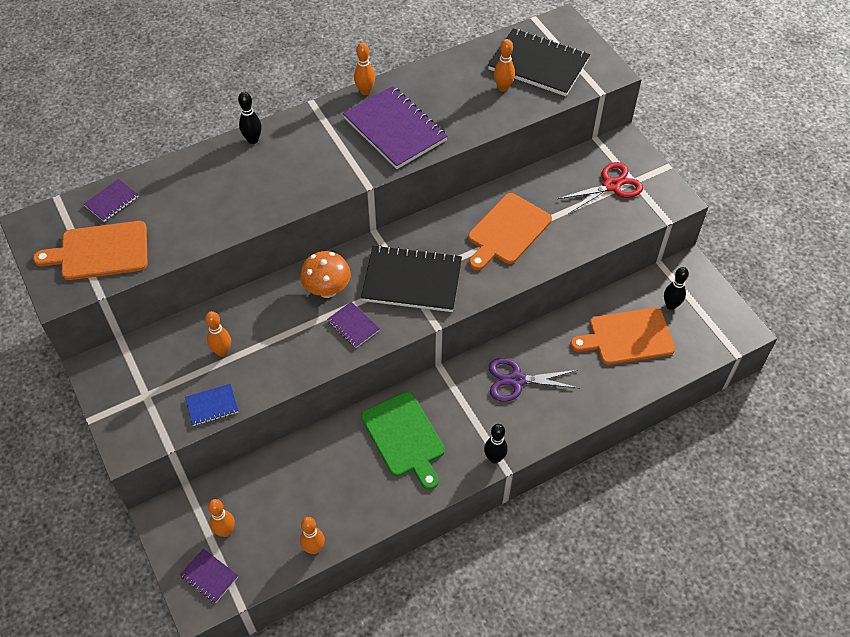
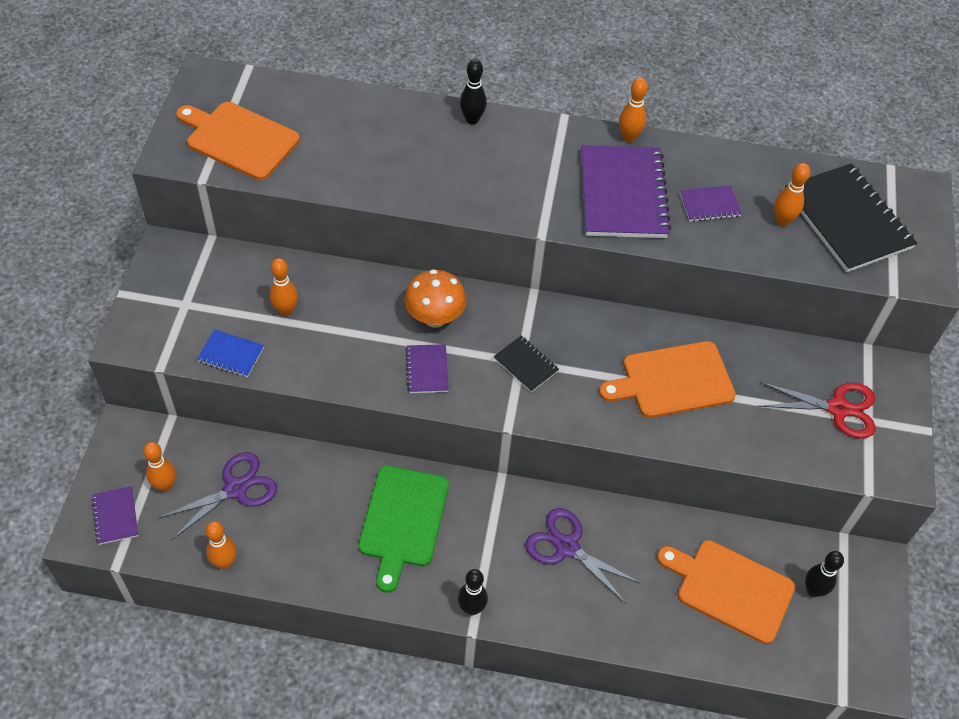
camera: 35 degrees right, 0 degrees up
purple notebook [84,179,139,222] -> purple notebook moved to [680,185,742,222]
black notebook [361,245,462,312] -> black notebook [494,335,559,392], size x0.47
none -> purple scissors [157,452,277,540]

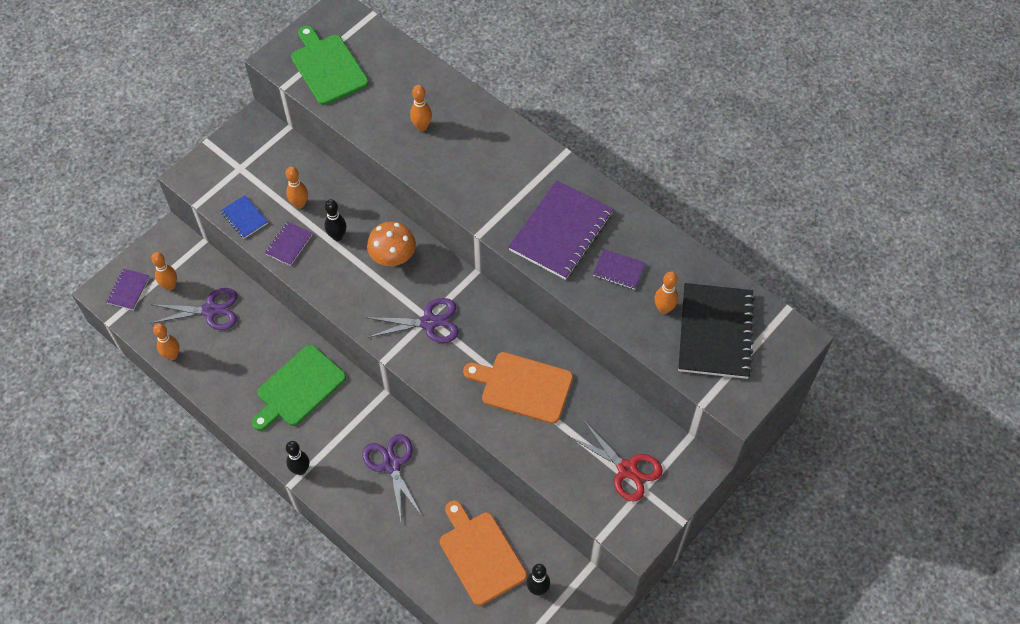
camera: 35 degrees right, 5 degrees up
orange cutting board [176,102,300,180] -> green cutting board [291,26,369,105]
purple notebook [406,344,449,393] -> purple notebook moved to [265,221,312,266]
black bowling pin [460,59,487,124] -> black bowling pin moved to [324,199,346,241]
black notebook [494,335,559,392] -> purple scissors [366,298,459,343]
orange bowling pin [619,78,648,143] -> orange bowling pin moved to [410,85,432,131]

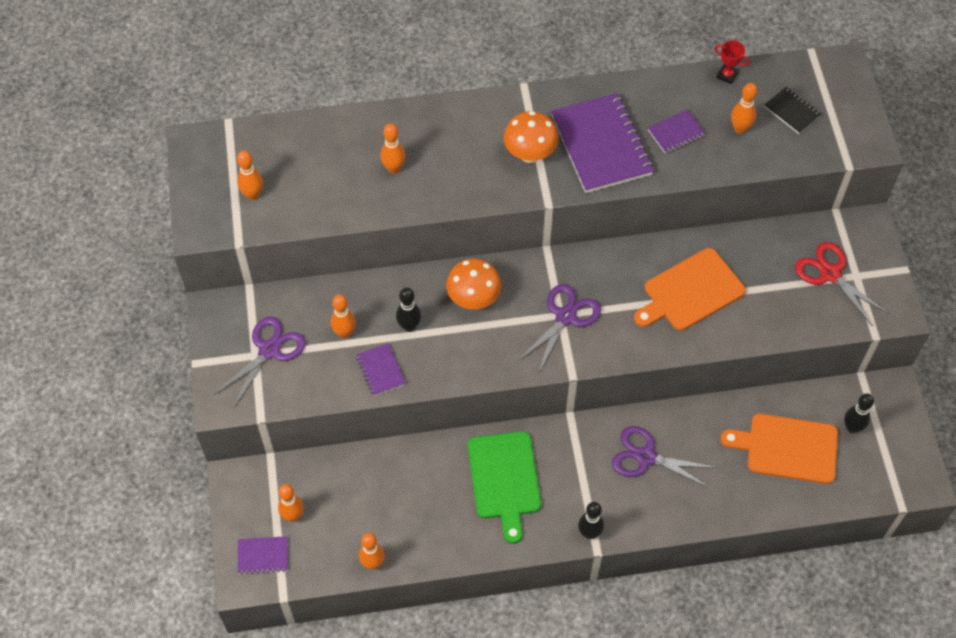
camera: 50 degrees left, 0 degrees up
purple notebook [107,269,150,310] -> purple notebook turned 60 degrees counterclockwise [238,536,288,575]
purple scissors [150,288,237,330] -> purple scissors moved to [214,317,306,407]
blue notebook [220,195,268,239] -> none
green cutting board [291,26,369,105] -> orange bowling pin [237,150,263,200]
red scissors [570,421,663,501] -> red scissors turned 120 degrees counterclockwise [795,242,889,326]
black notebook [679,283,755,379] -> black notebook [764,87,822,134], size x0.47
none -> orange mushroom [503,111,559,163]
none -> red trophy [714,40,749,84]

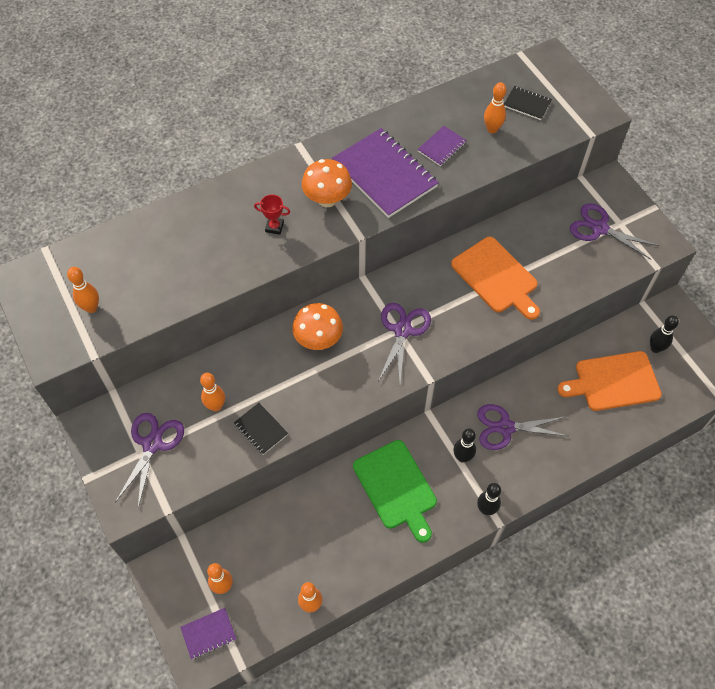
camera: 20 degrees left, 0 degrees up
purple notebook [356,343,406,396] -> black notebook [234,403,288,455]
orange bowling pin [380,123,405,174] -> none
black bowling pin [396,288,421,332] -> black bowling pin moved to [453,428,476,463]
orange cutting board [634,248,746,331] -> orange cutting board turned 75 degrees counterclockwise [451,237,540,320]
red trophy [714,40,749,84] -> red trophy moved to [254,194,290,235]
red scissors [795,242,889,326] -> purple scissors [570,203,659,260]

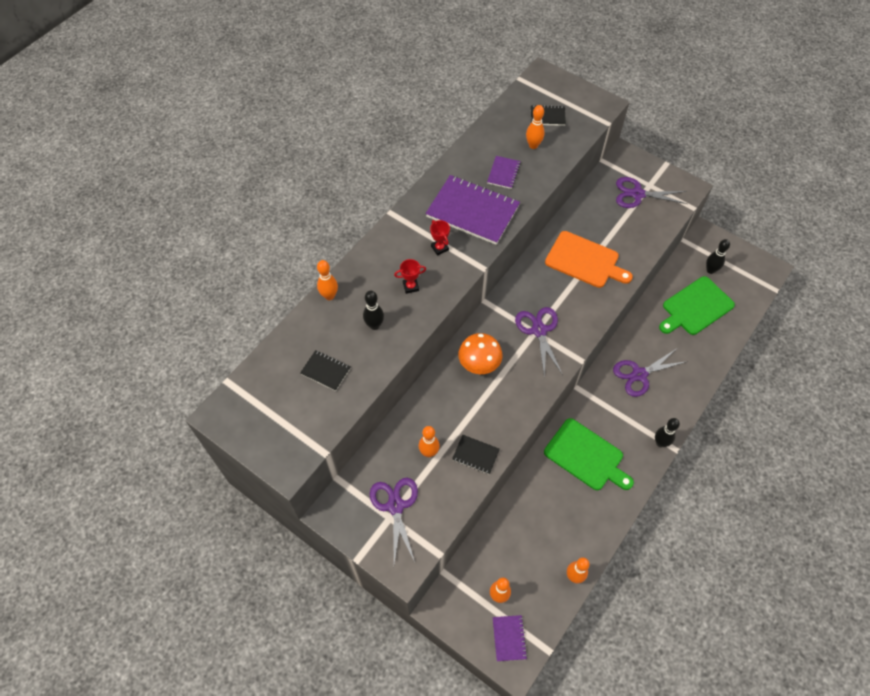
camera: 25 degrees left, 0 degrees up
orange bowling pin [67,267,99,313] -> orange bowling pin moved to [317,260,338,300]
purple notebook [180,608,236,659] -> purple notebook turned 45 degrees counterclockwise [493,615,527,661]
orange mushroom [302,159,352,207] -> red trophy [430,220,450,256]
black bowling pin [453,428,476,463] -> black bowling pin moved to [363,291,384,330]
orange cutting board [557,351,662,411] -> green cutting board [659,276,735,335]
none -> black notebook [300,350,351,391]

